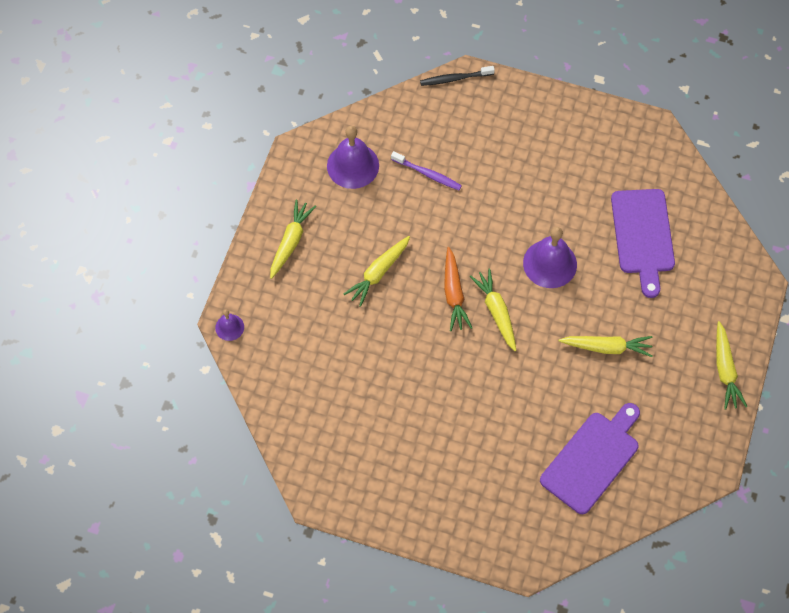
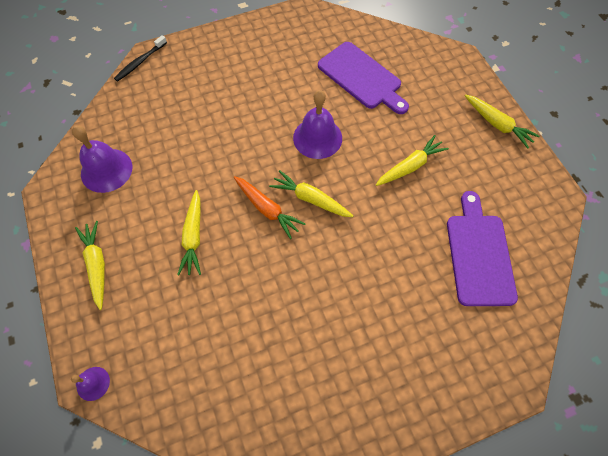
camera: 40 degrees left, 0 degrees up
purple toothbrush [391,151,462,190] -> none

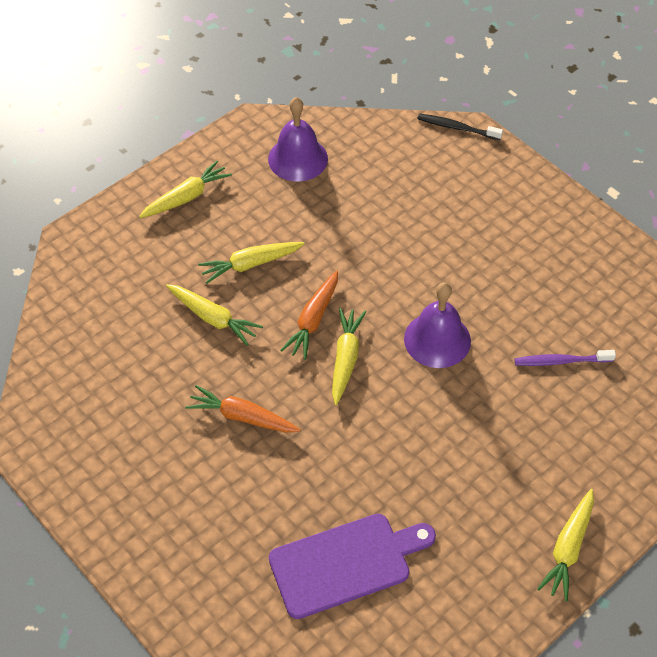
camera: 70 degrees right, 10 degrees down
purple bell [71,367,110,401] -> none
purple cutting board [318,42,409,114] -> purple toothbrush [515,350,616,366]
yellow carrot [376,135,449,186] -> yellow carrot moved to [166,284,263,346]
none -> orange carrot [185,385,301,433]

